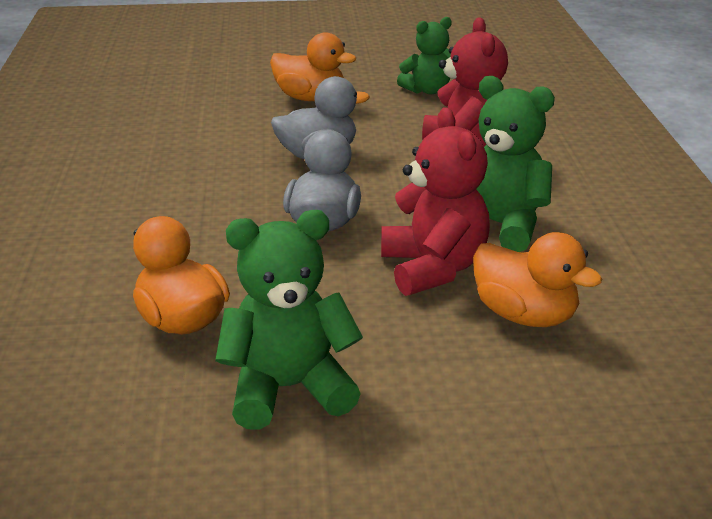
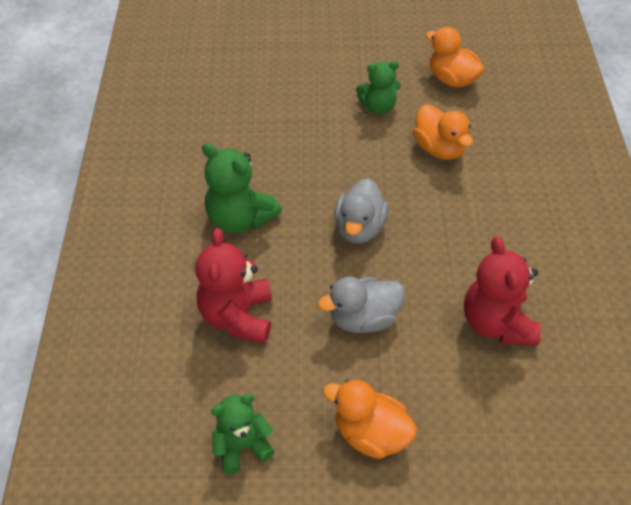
camera: 175 degrees left, 20 degrees up
green teddy bear [215,210,363,430] -> green teddy bear [356,61,401,114], size x0.67
red teddy bear [381,107,490,296] -> red teddy bear moved to [464,236,541,345]
orange duck [473,232,602,327] -> orange duck moved to [426,27,484,88]

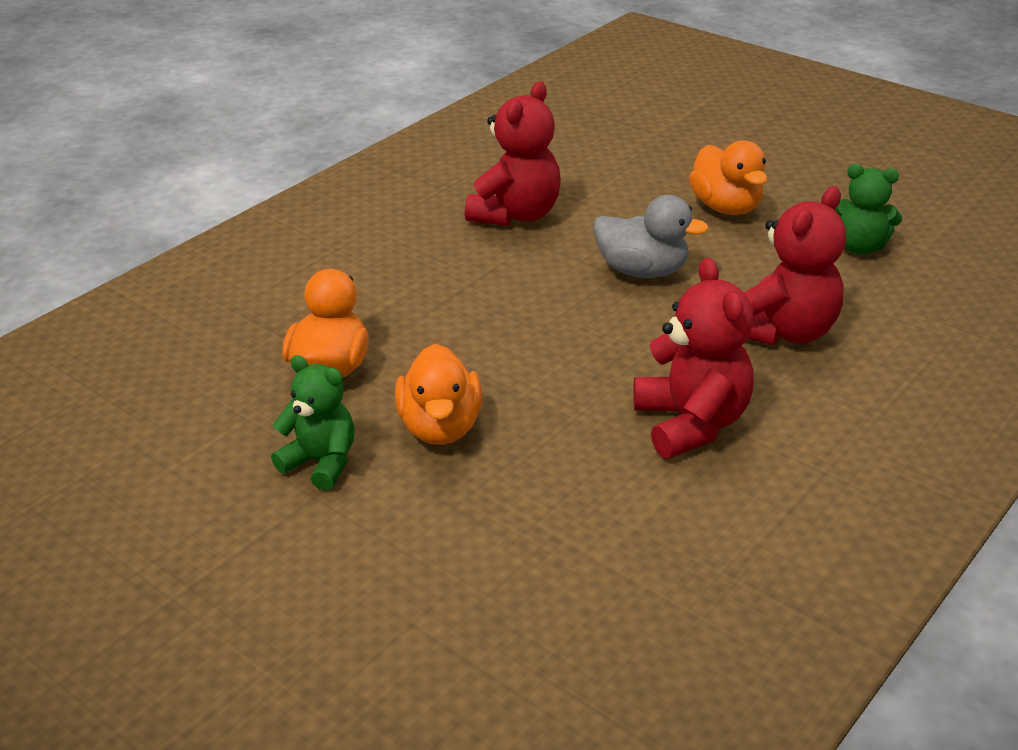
camera: 140 degrees left, 15 degrees down
green teddy bear [202,143,281,233] -> red teddy bear [633,257,754,459]
grey duck [334,178,389,243] -> none
orange duck [426,27,484,88] -> orange duck moved to [395,344,482,445]

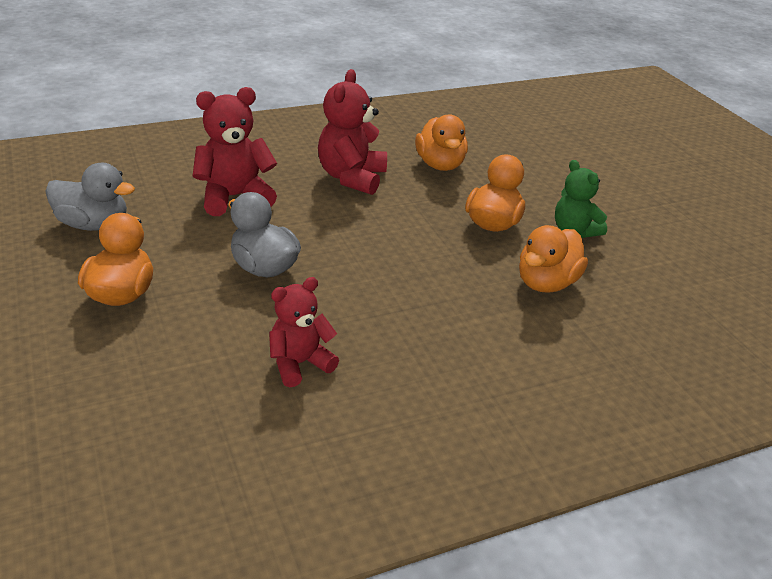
camera: 155 degrees left, 0 degrees up
red teddy bear [465,81,561,226] -> red teddy bear [269,277,339,387], size x0.67
green teddy bear [835,164,902,254] -> grey duck [45,163,135,231]
none -> orange duck [415,114,468,171]

